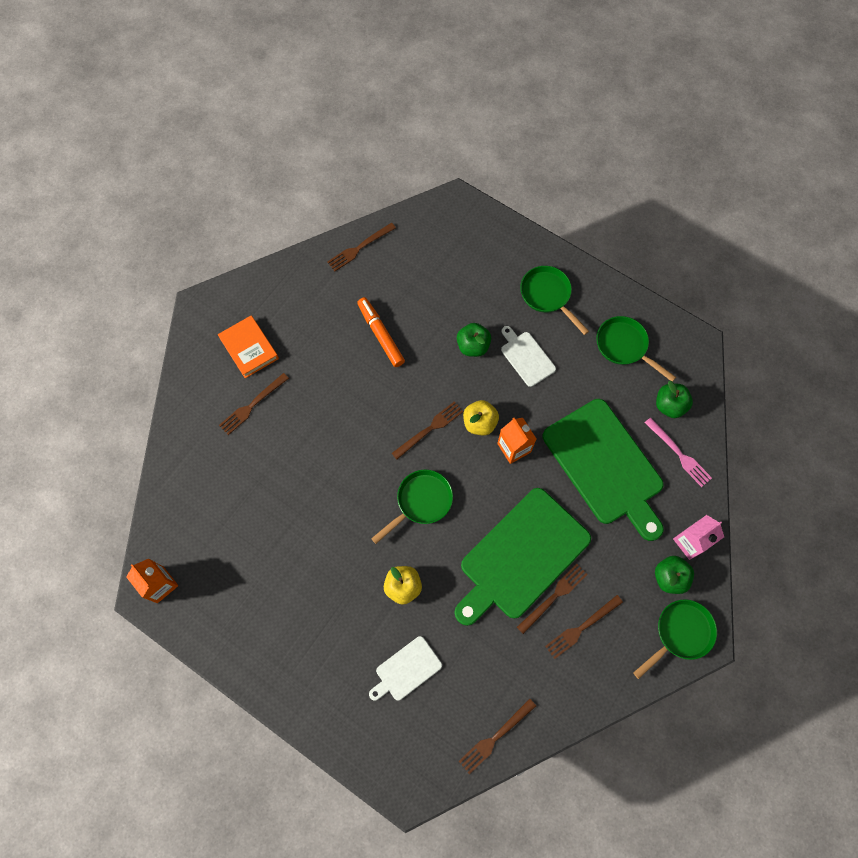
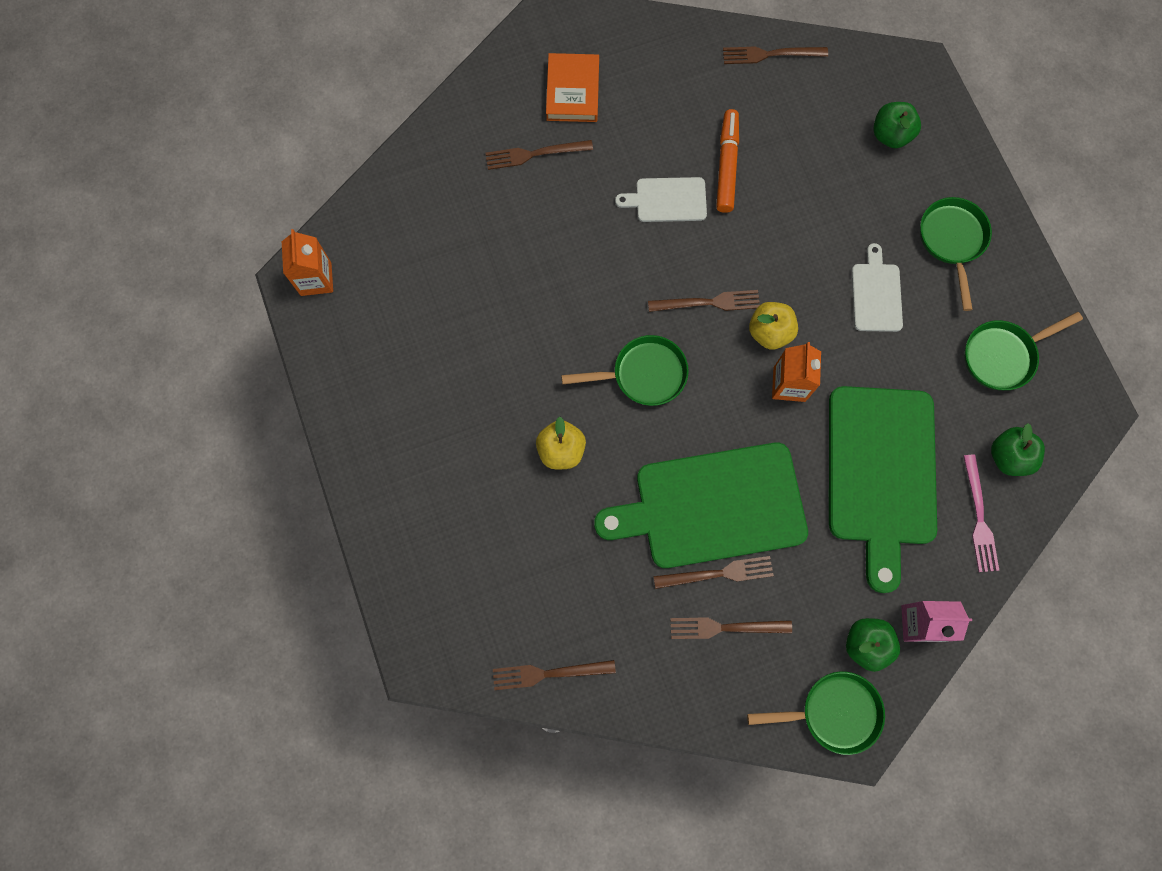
camera: 35 degrees right, 5 degrees up
white cutting board [369,636,442,701] -> white cutting board moved to [615,177,707,222]
green apple [457,323,491,357] -> green apple moved to [873,102,921,148]
green pan [596,316,676,382] -> green pan turned 105 degrees counterclockwise [964,312,1083,390]

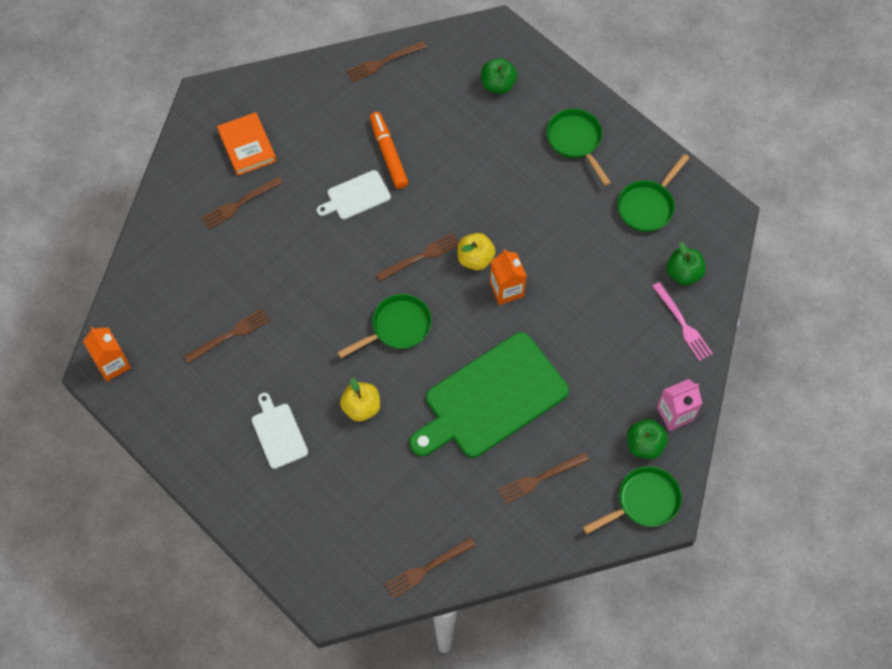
camera: 25 degrees left, 10 degrees down
brown fork [653,556,774,589] -> brown fork moved to [184,308,270,364]
green cutting board [829,386,937,593] -> none
white cutting board [852,243,903,332] -> white cutting board moved to [252,393,308,469]

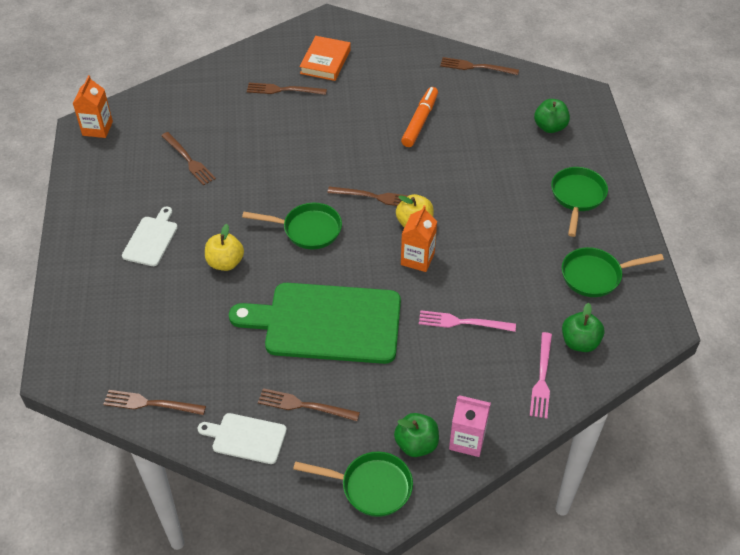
camera: 40 degrees right, 15 degrees down
brown fork [184,308,270,364] -> brown fork turned 45 degrees clockwise [161,132,216,186]
white cutting board [317,170,391,220] -> white cutting board moved to [198,413,287,464]
none -> pink fork [419,310,516,332]

